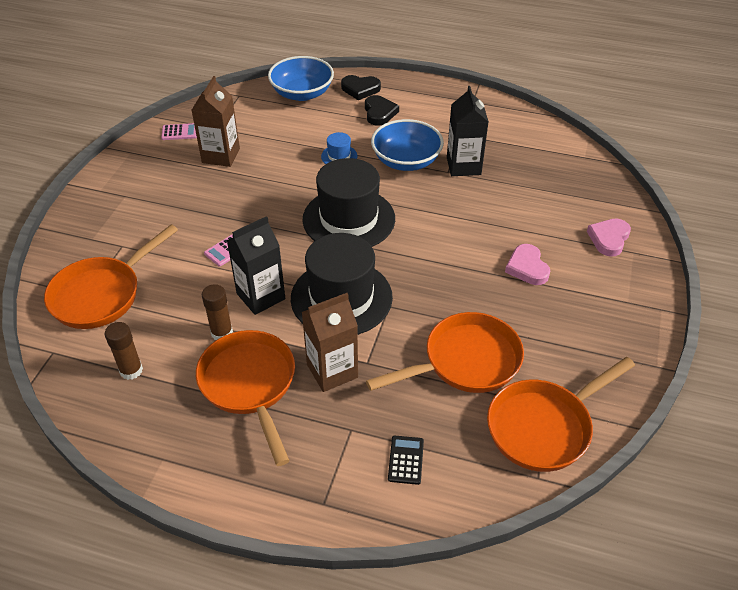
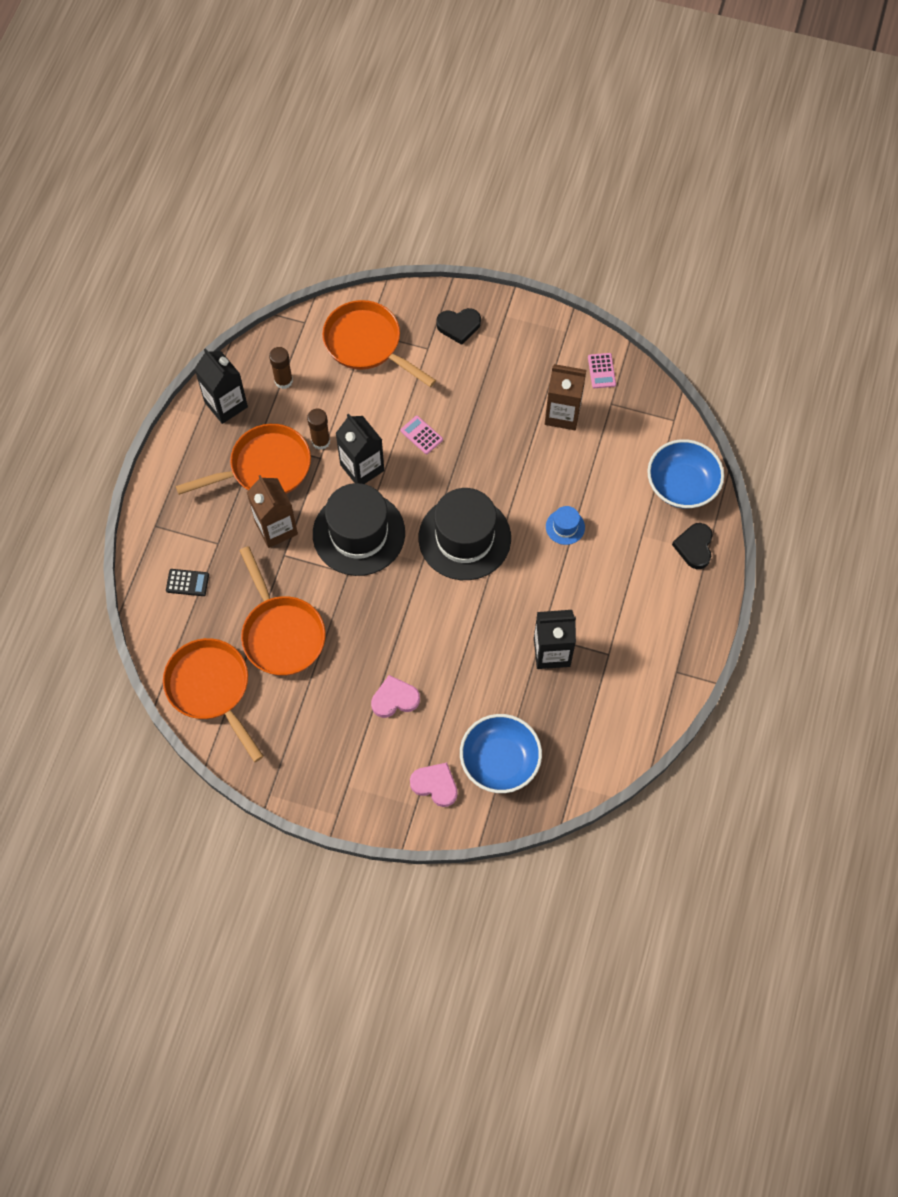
camera: 90 degrees right, 20 degrees up
black heart [365,95,399,126] -> black heart moved to [436,308,481,345]
blue bowl [371,119,444,171] -> blue bowl moved to [460,714,542,793]
none -> black carton [195,348,248,424]

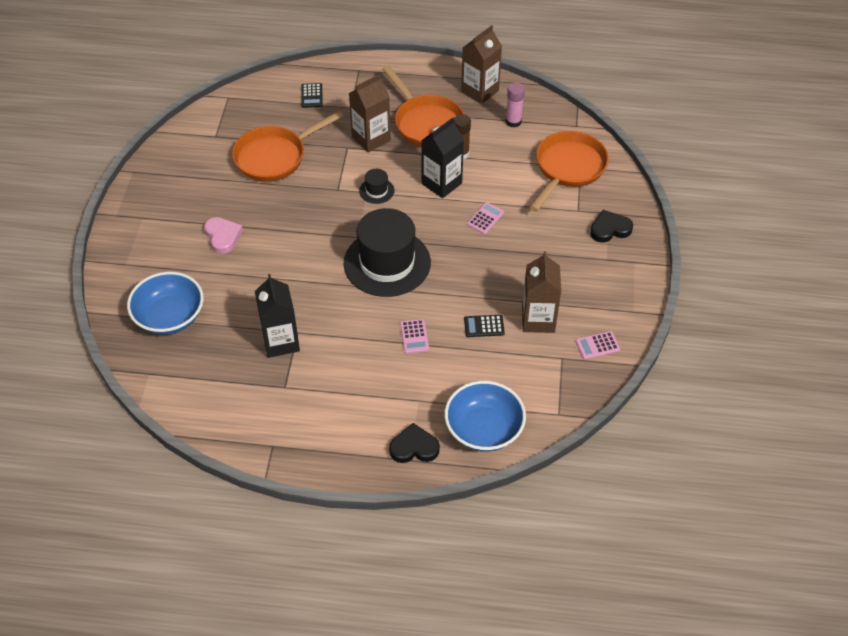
camera: 80 degrees right, 15 degrees down
orange pan [163,638,264,762] -> none
black carton [195,348,248,424] -> brown carton [461,25,502,104]
brown glue stick [269,347,293,389] -> pink glue stick [505,82,525,128]
black hat [313,483,405,576] -> black hat [359,169,394,204], size x0.42
pink heart [410,763,458,807] -> none
black heart [436,308,481,345] -> black heart turned 90 degrees clockwise [590,210,633,243]
blue hat [546,506,585,545] -> pink calculator [400,319,429,354]
none -> black calculator [464,315,505,337]

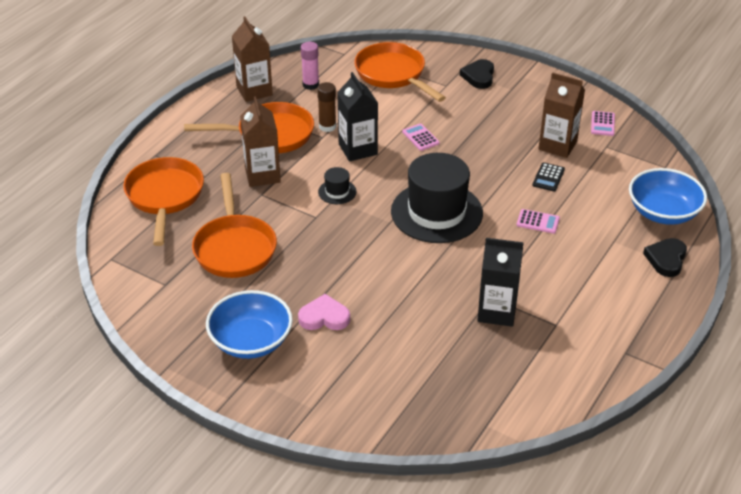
camera: 65 degrees left, 10 degrees down
blue bowl [127,272,204,335] -> blue bowl moved to [206,290,293,359]
black calculator [301,83,323,108] -> orange pan [123,157,204,246]

